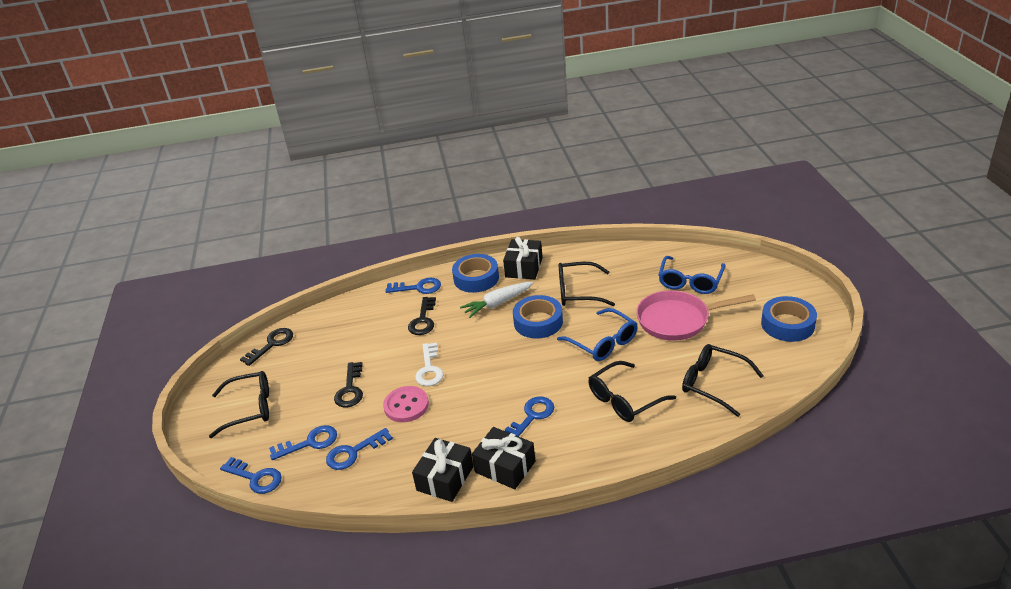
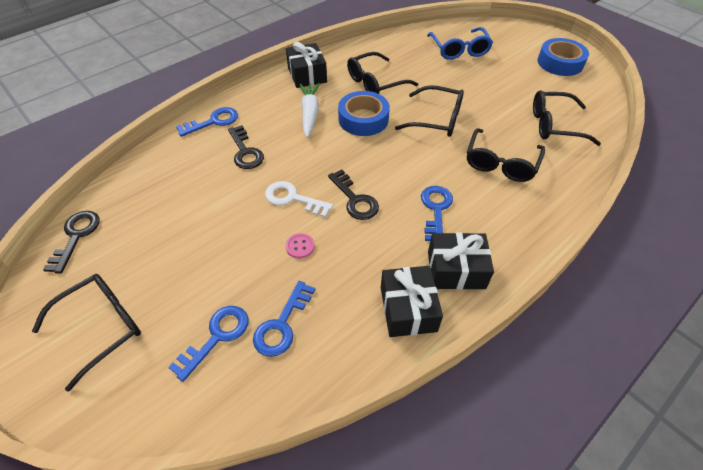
camera: 35 degrees left, 15 degrees up
blue key [220,457,282,494] -> none
black key [334,362,363,407] -> black key moved to [328,169,379,220]
pink button [383,386,429,422] -> pink button [285,233,314,259], size x0.54
white key [415,342,444,386] -> white key turned 150 degrees clockwise [265,181,333,217]
blue tape [452,254,499,293] -> none
white carrot [460,282,534,318] -> white carrot turned 150 degrees clockwise [299,83,320,138]
blue glasses [557,308,638,361] -> black glasses [395,85,464,137]
pink pan [636,290,756,341] -> none

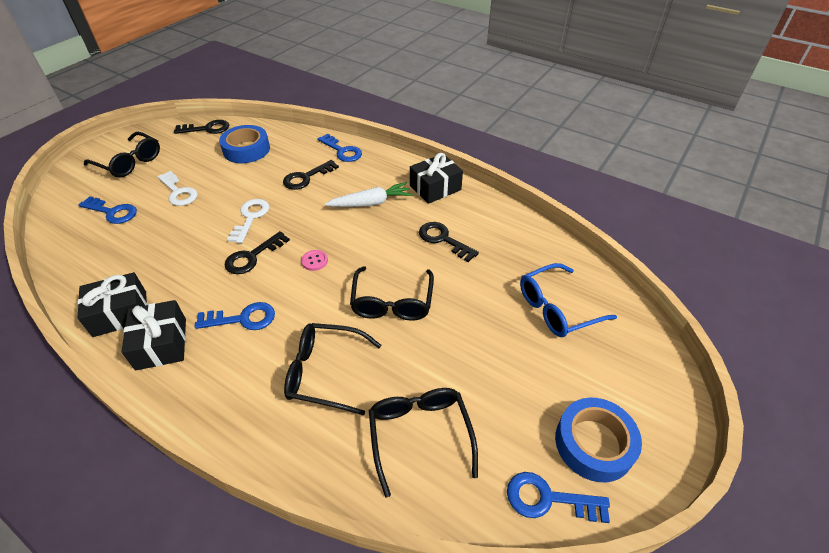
camera: 75 degrees right, 5 degrees down
blue key [253,281,315,357] -> blue key moved to [507,472,610,523]
pink button [285,233,314,259] -> pink button moved to [301,250,328,271]
blue tape [338,91,390,136] -> blue tape moved to [219,125,270,163]
black glasses [347,52,418,94] -> black key [419,222,479,262]
none -> white key [157,171,198,206]

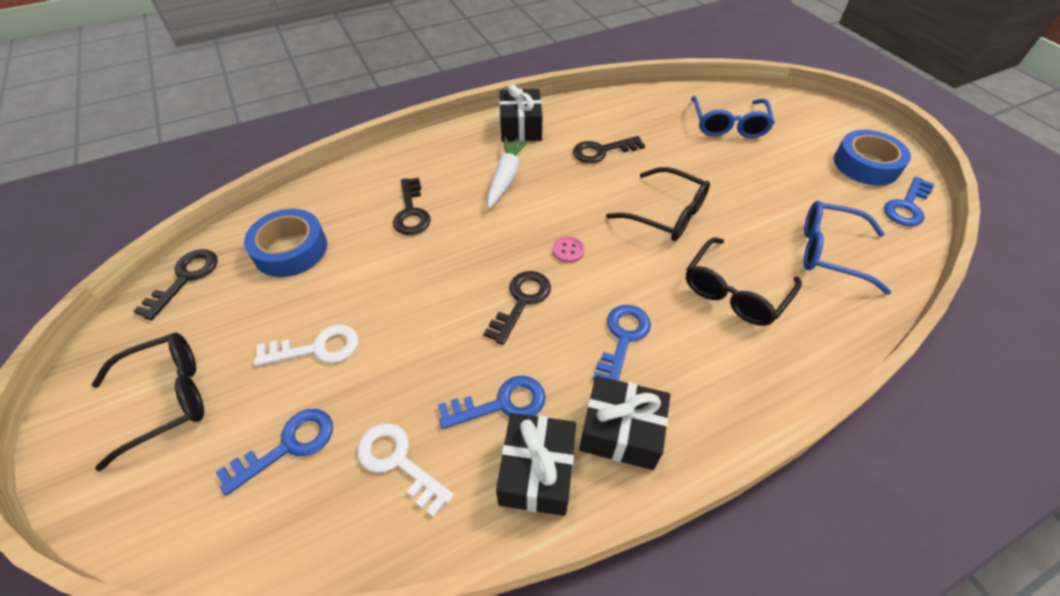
camera: 60 degrees left, 5 degrees up
black key [224,231,290,274] -> black key turned 135 degrees counterclockwise [484,271,551,345]
white key [227,199,269,243] -> white key moved to [357,423,454,517]
blue key [318,134,362,162] -> blue key moved to [438,376,545,429]
black glasses [369,388,478,498] -> blue glasses [803,201,891,295]

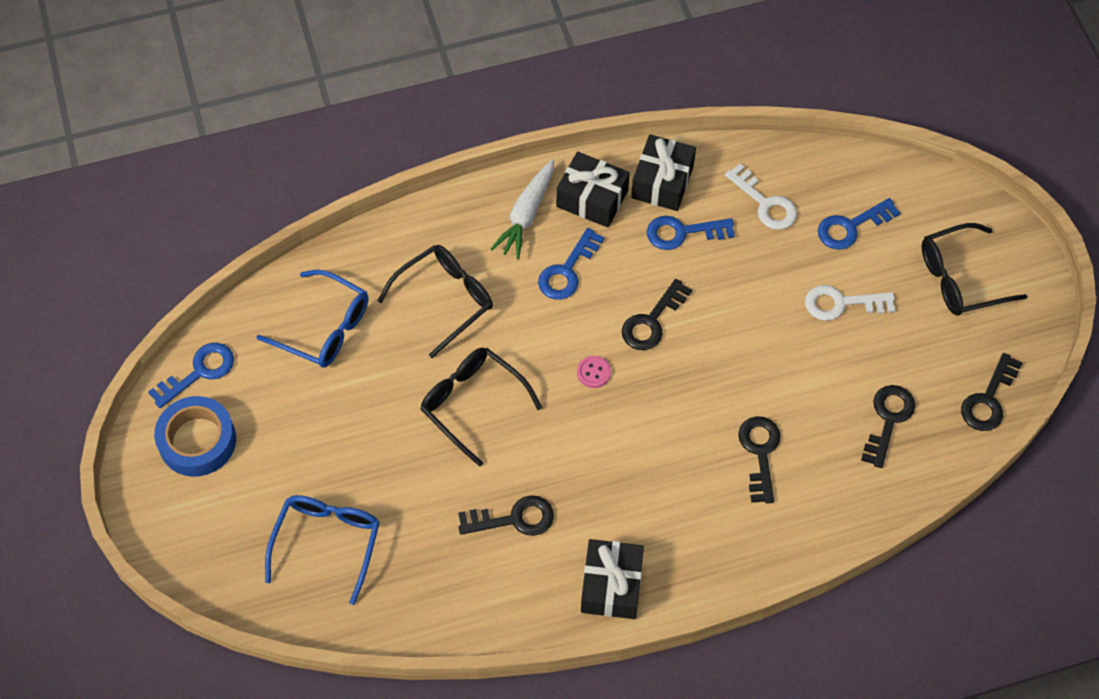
camera: 170 degrees left, 10 degrees up
blue tape [244,209,327,277] -> black key [861,385,915,468]
white carrot [487,137,530,209] -> white carrot moved to [491,159,554,260]

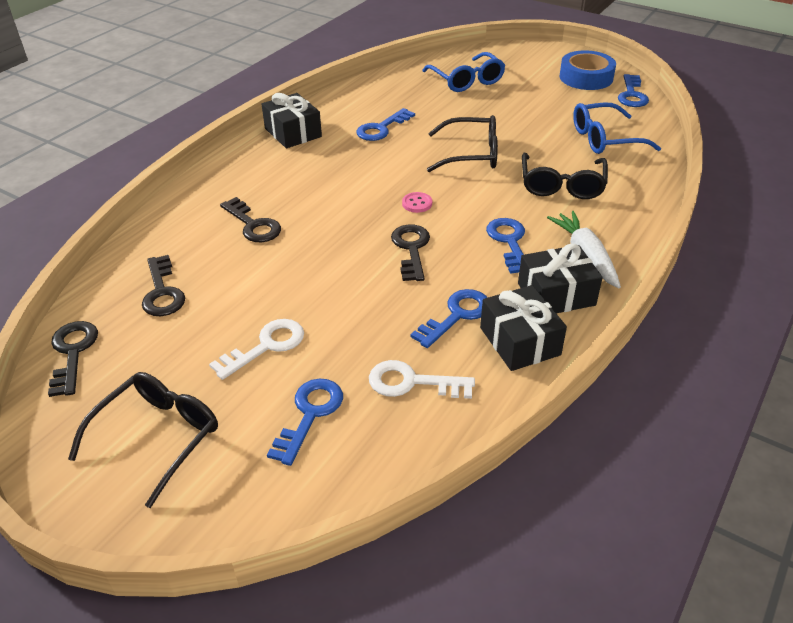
camera: 140 degrees right, 20 degrees down
black key [458,495,554,536] -> blue key [357,108,415,141]

